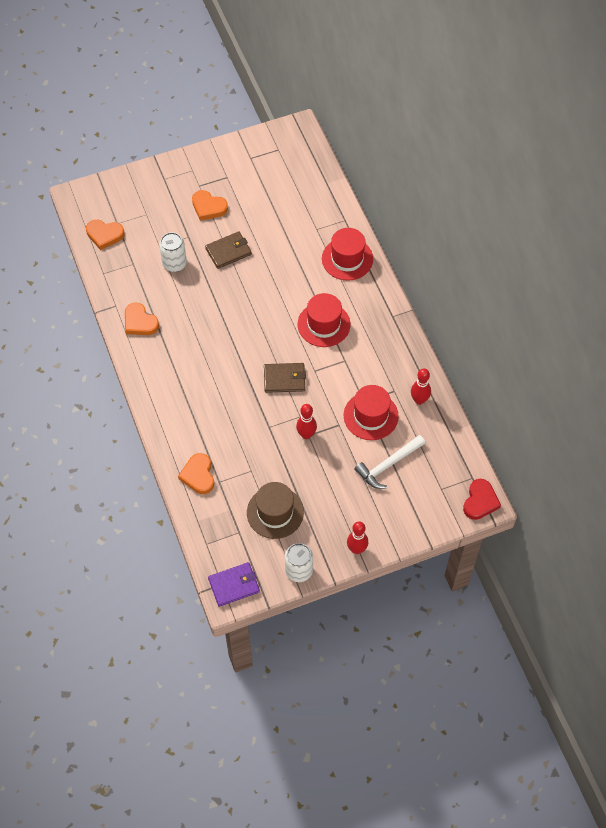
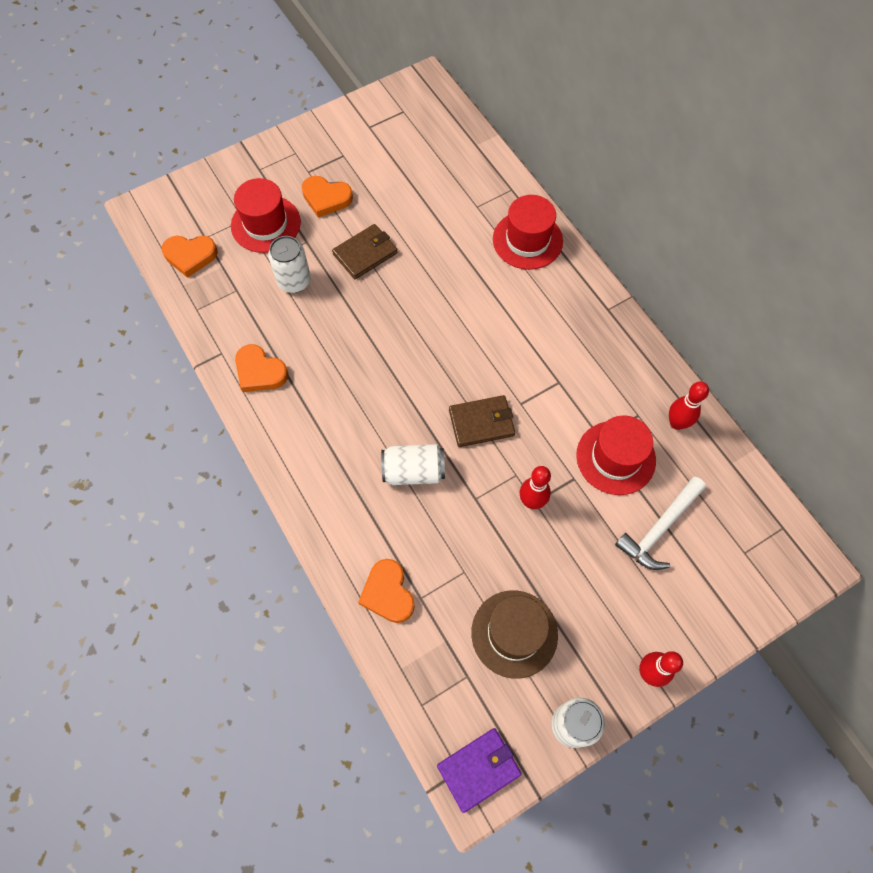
camera: 10 degrees left, 5 degrees up
red hat [298,293,350,347] -> red hat moved to [231,178,301,253]
red heart [463,479,501,520] -> none
none -> white can [381,444,445,485]

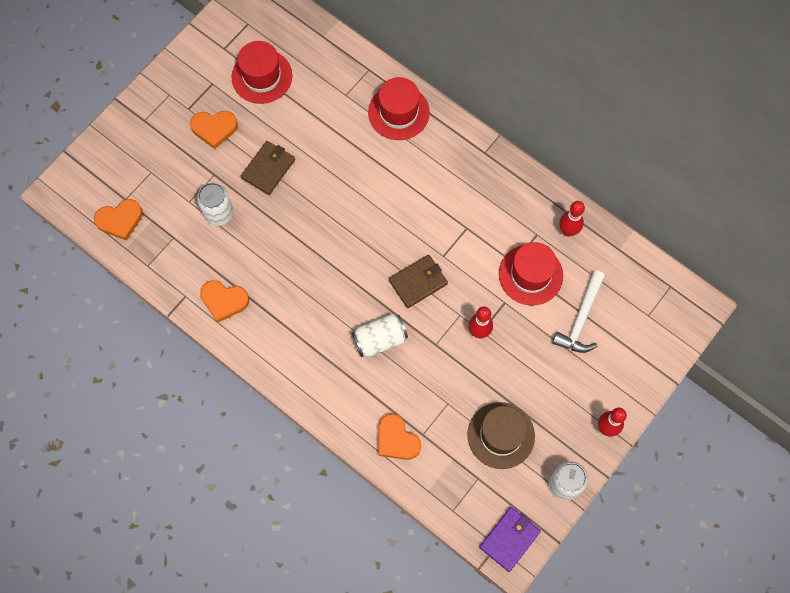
camera: 20 degrees left, 5 degrees up
red hat [231,178,301,253] -> red hat moved to [232,41,292,104]

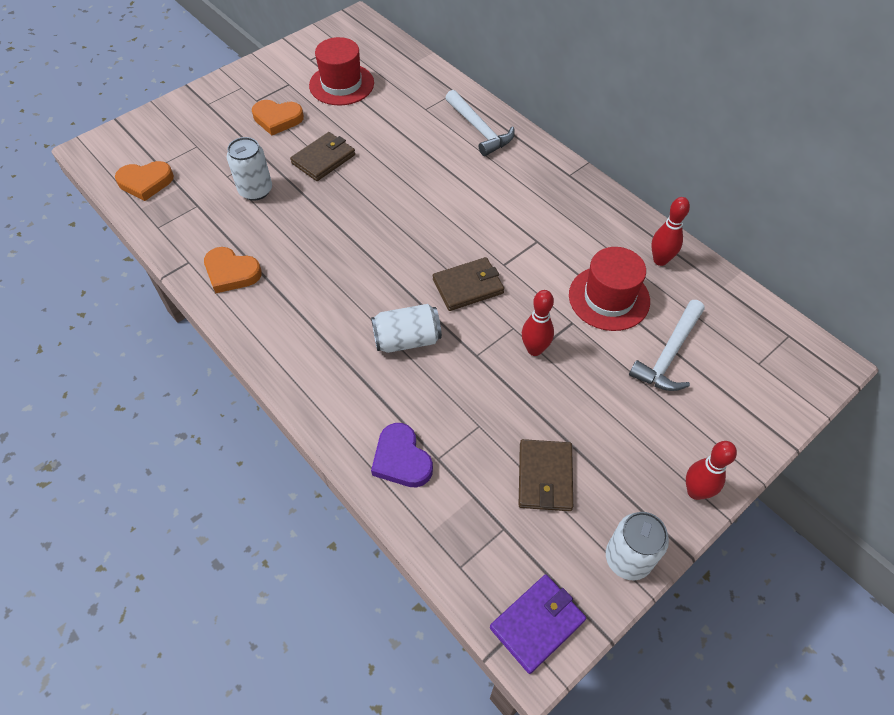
camera: 10 degrees right, 15 degrees down
red hat [368,77,430,140] -> white hammer [445,90,514,156]
orange heart [378,414,421,460] -> purple heart [371,423,433,487]
brown hat [467,402,535,469] -> brown wallet [519,439,573,511]

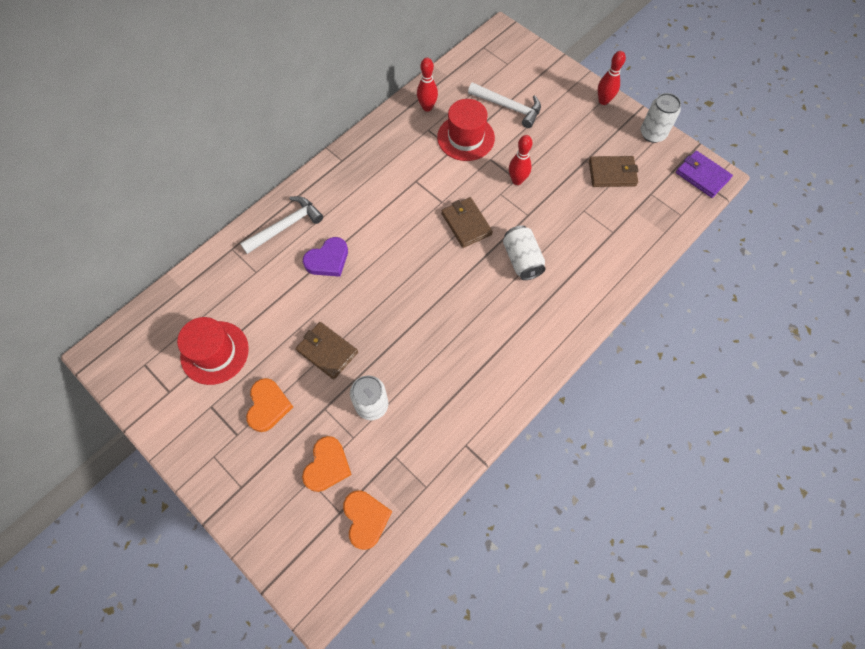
camera: 95 degrees left, 10 degrees up
orange heart [204,247,262,293] -> orange heart moved to [302,436,352,492]
purple heart [371,423,433,487] -> purple heart moved to [303,237,348,277]

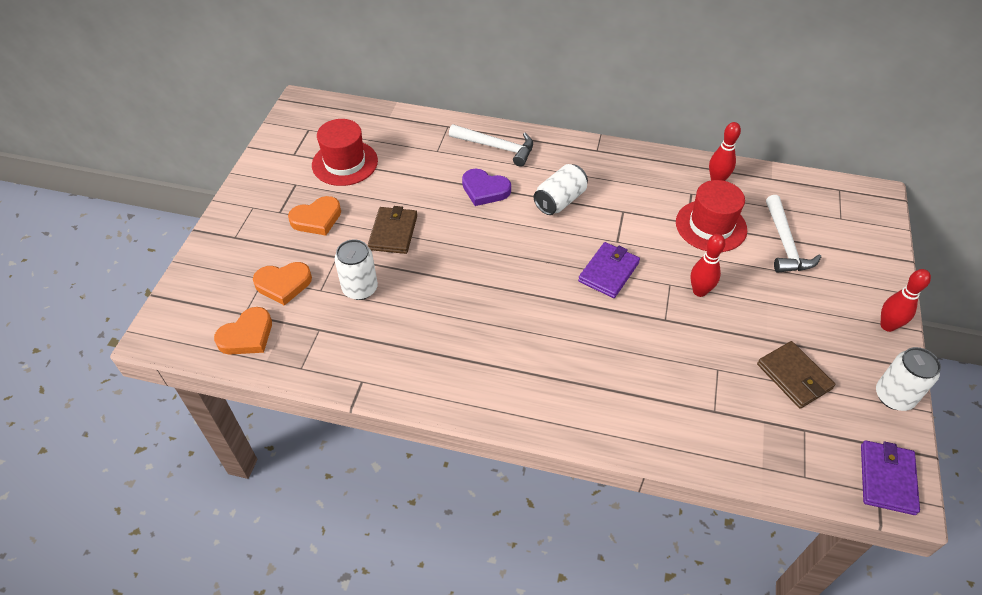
camera: 60 degrees right, 15 degrees down
brown wallet [441,197,493,248] -> purple wallet [578,242,640,298]
white can [503,225,546,280] -> white can moved to [533,164,588,215]

